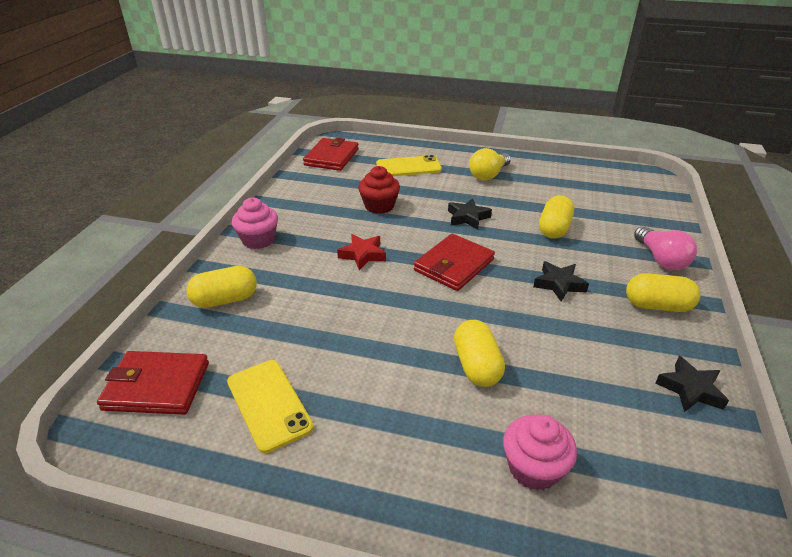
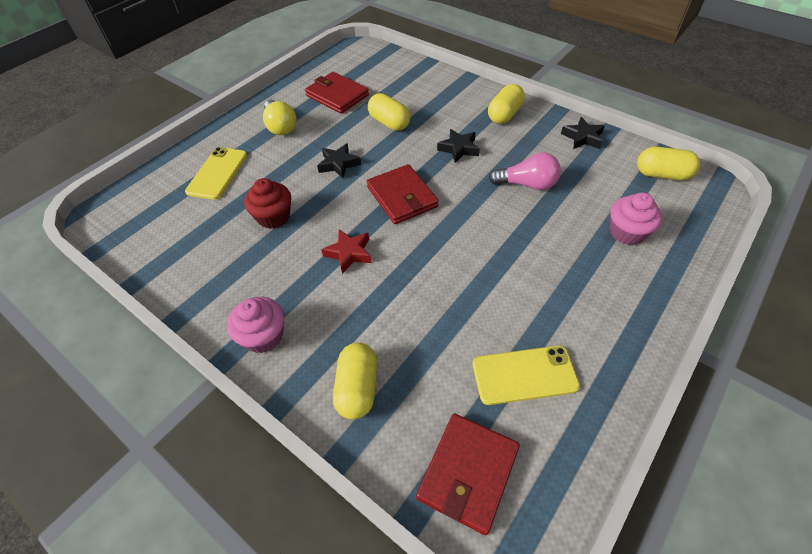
camera: 65 degrees left, 15 degrees up
red wallet [303,138,359,171] -> red wallet moved to [305,72,369,114]
yellow capsule [454,320,505,387] -> yellow capsule moved to [637,147,700,180]
pink light bulb [634,226,697,270] -> pink light bulb moved to [489,152,561,190]

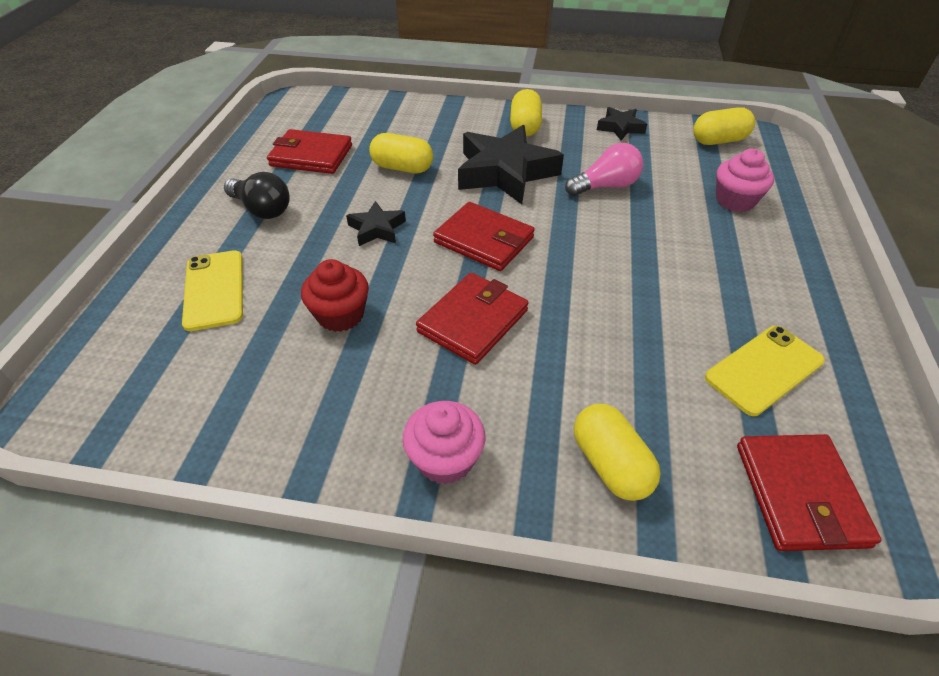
camera: 30 degrees left, 5 degrees down
yellow light bulb [263,99,296,135] -> black light bulb [224,172,290,219]
red star [321,229,372,274] -> red wallet [416,273,529,365]
black star [437,129,480,163] -> black star [458,125,564,204], size x2.02

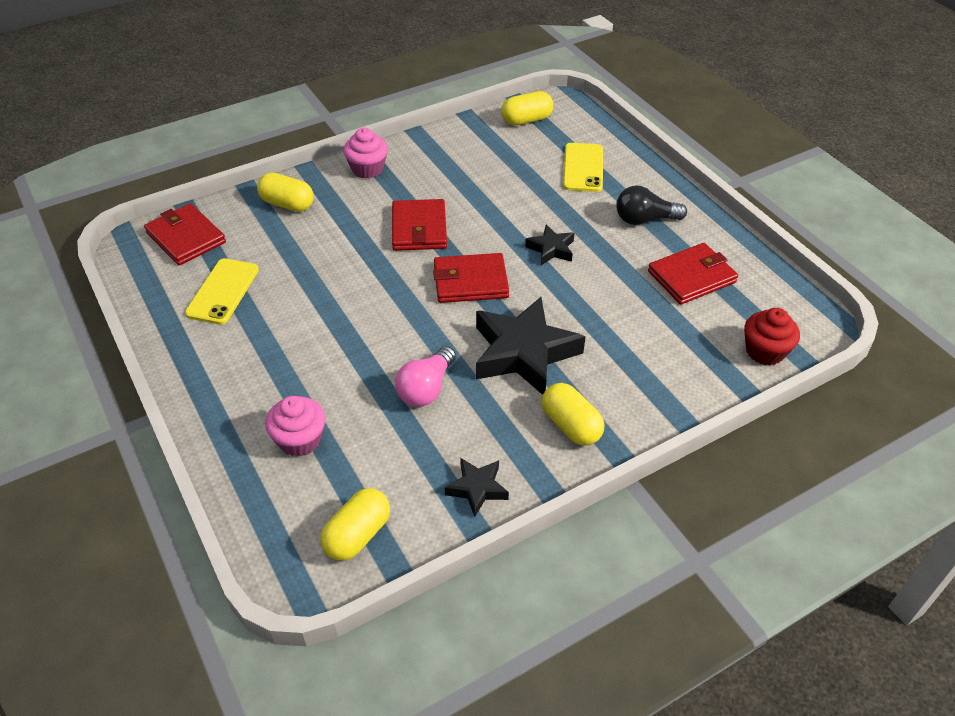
camera: 140 degrees right, 0 degrees up
yellow phone [182,250,243,331] -> yellow phone turned 60 degrees clockwise [563,143,603,192]
red cupcake [301,259,369,332] -> red cupcake moved to [744,308,800,365]
yellow capsule [369,133,433,173] -> yellow capsule moved to [501,91,553,125]

